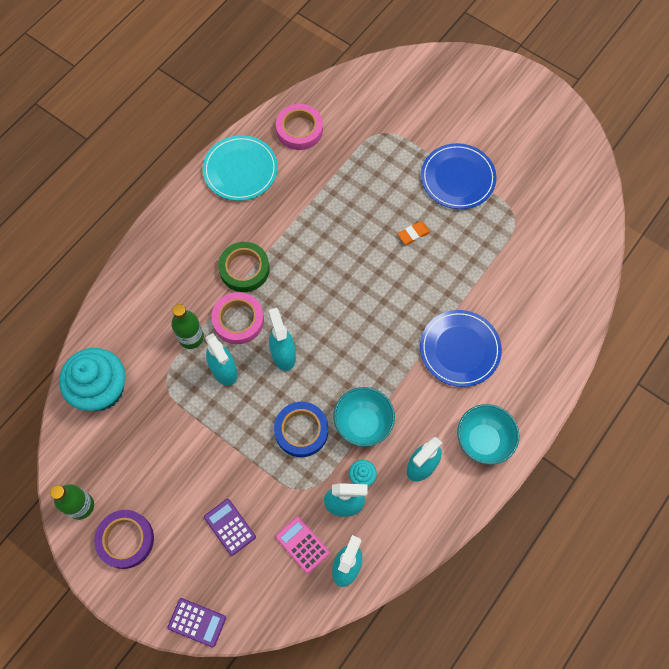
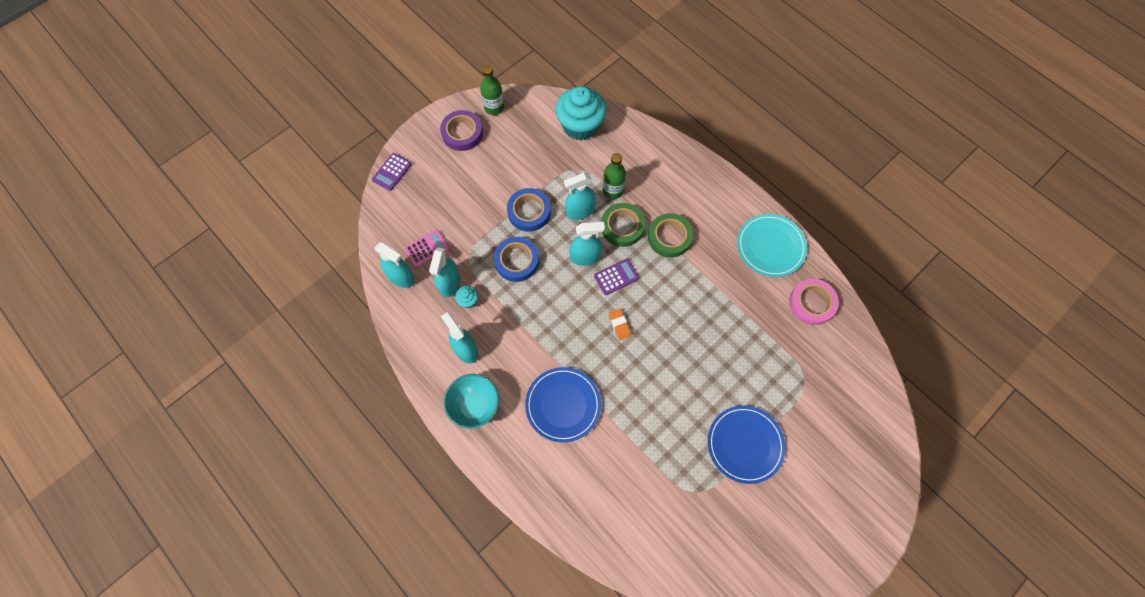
camera: 100 degrees right, 0 degrees up
purple calculator [204,499,256,556] -> purple calculator moved to [594,259,639,295]
pink tape [211,292,264,344] -> green tape [601,203,645,247]
turquoise bowl [333,387,395,447] -> none
orange eraser [398,221,430,245] -> orange eraser moved to [609,309,631,340]
none -> blue tape [507,188,551,232]

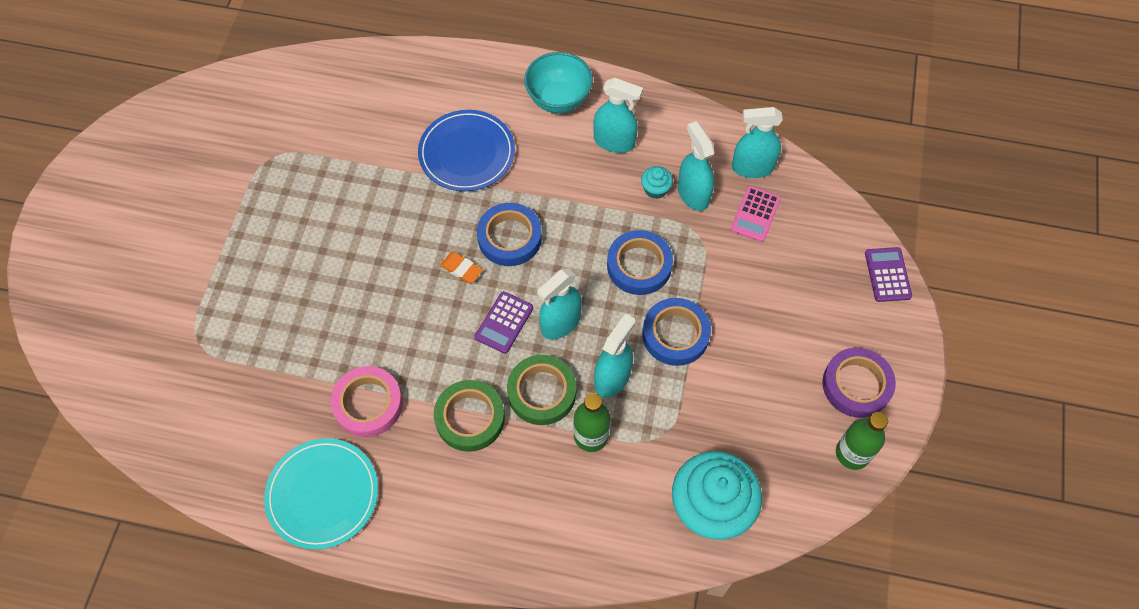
camera: 145 degrees right, 5 degrees down
blue plate [708,406,785,484] -> none
pink tape [789,279,839,325] -> pink tape moved to [330,366,403,437]
none -> blue tape [477,203,542,266]

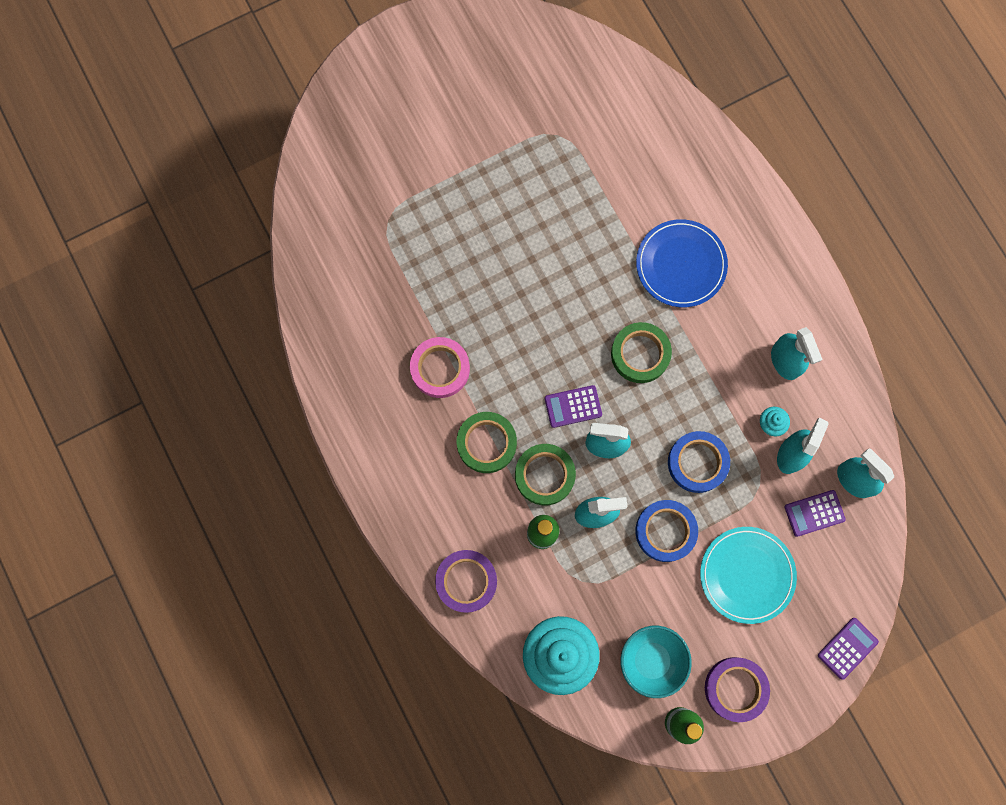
camera: 50 degrees right, 15 degrees up
turquoise plate [264,438,378,550] -> turquoise plate moved to [700,527,797,624]
orange eraser [440,252,483,283] -> none
blue tape [477,203,542,266] -> green tape [611,322,672,383]
turquoise bowl [524,52,593,113] -> turquoise bowl moved to [620,626,692,698]
pink calculator [731,186,781,242] -> purple calculator [785,490,846,537]
none -> purple tape [435,550,497,613]

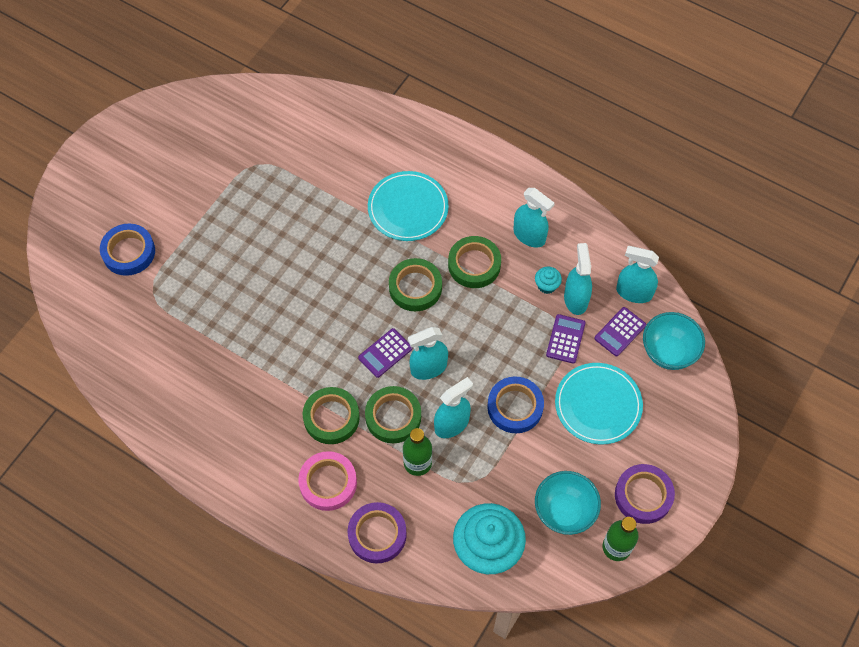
camera: 30 degrees left, 15 degrees down
pink tape [410,337,470,398] -> pink tape moved to [298,451,357,511]
blue plate [636,219,728,307] -> turquoise plate [368,171,449,241]
blue tape [668,431,730,493] -> blue tape moved to [100,223,155,276]
purple calculator [818,618,879,680] -> purple calculator moved to [546,314,586,364]
none -> green tape [448,236,501,288]
none -> turquoise bowl [643,312,705,370]

